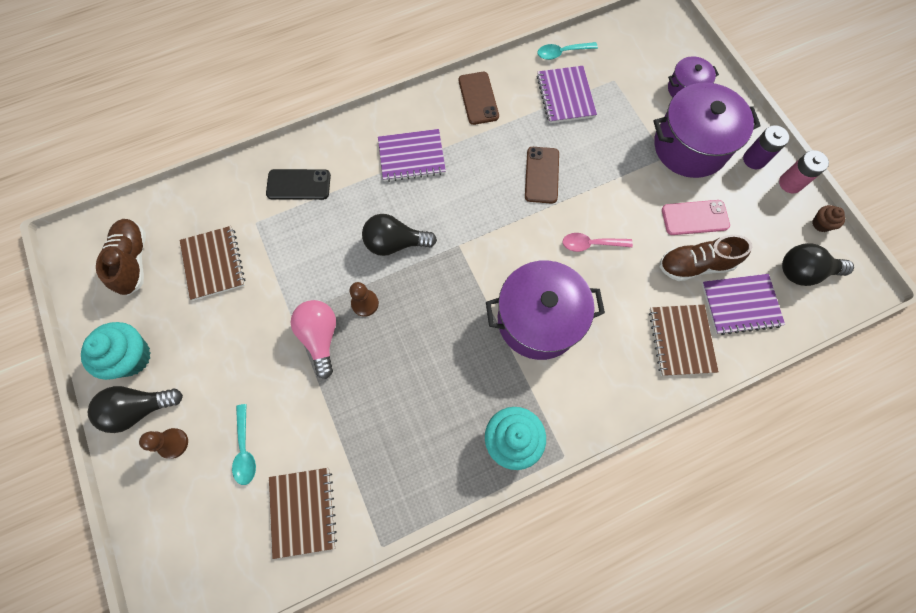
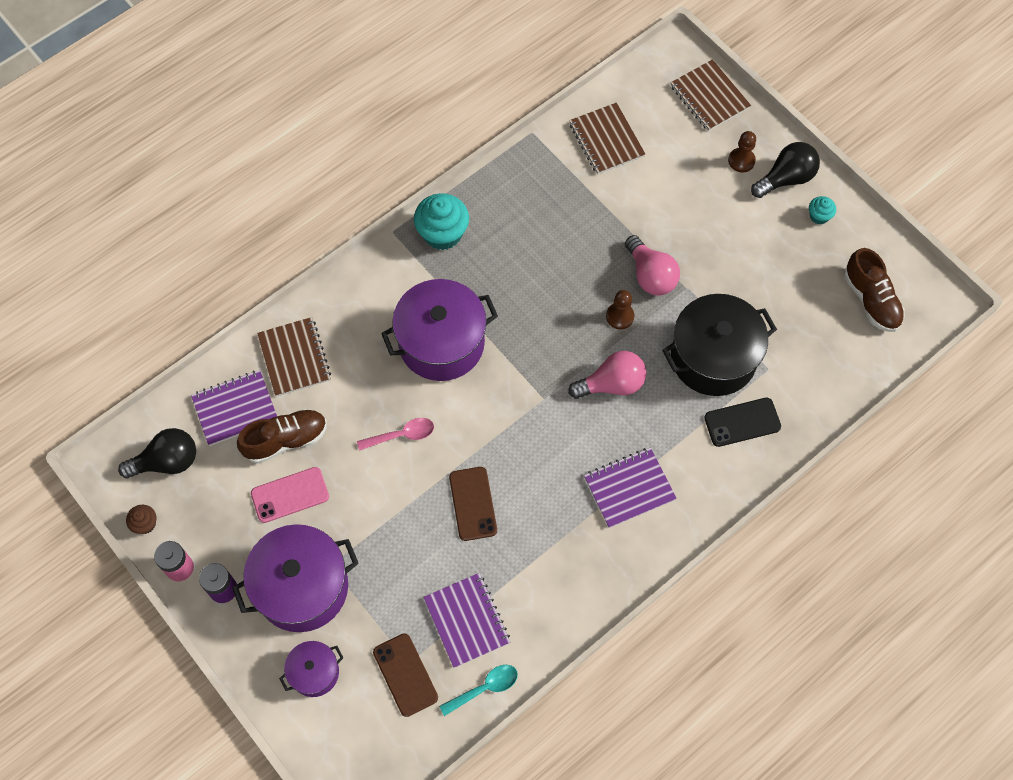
camera: 165 degrees right, 5 degrees down
turquoise cupcake [81,322,151,380] -> turquoise cupcake [809,196,836,224], size x0.50
brown notebook [180,226,245,301] -> brown notebook moved to [671,59,751,131]
turquoise spoon [232,404,256,485] -> none
black light bulb [362,214,437,256] -> pink light bulb [568,351,646,399]
brown phone [459,72,499,125] -> brown phone moved to [373,633,438,717]
none -> black pot [662,294,777,396]

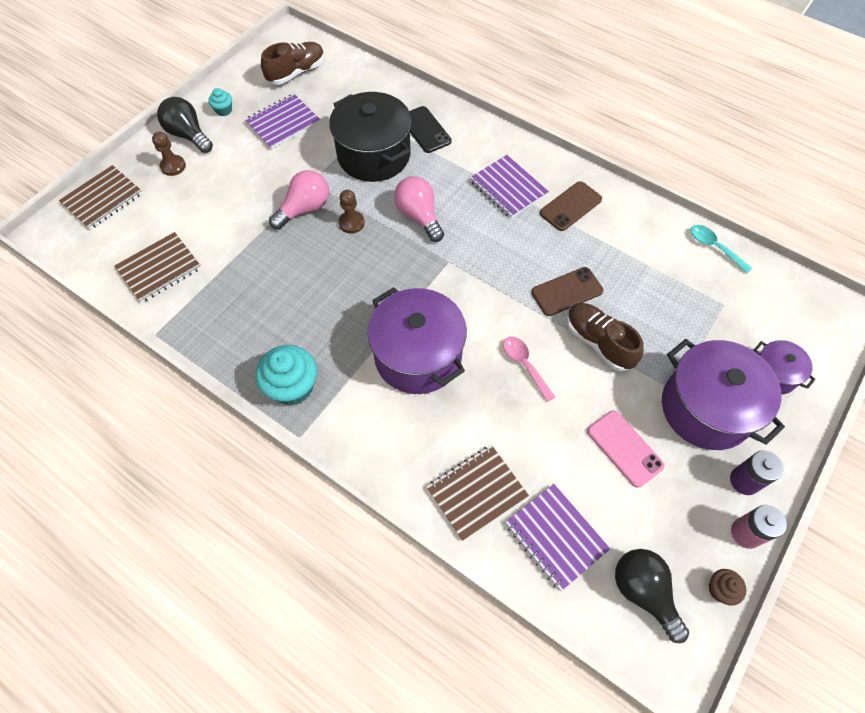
camera: 105 degrees left, 5 degrees down
brown shoe [237,409,327,464] -> brown shoe moved to [567,303,644,371]
brown phone [373,633,438,717] -> brown phone moved to [540,181,602,231]
purple notebook [423,573,510,668] -> purple notebook moved to [245,94,320,149]

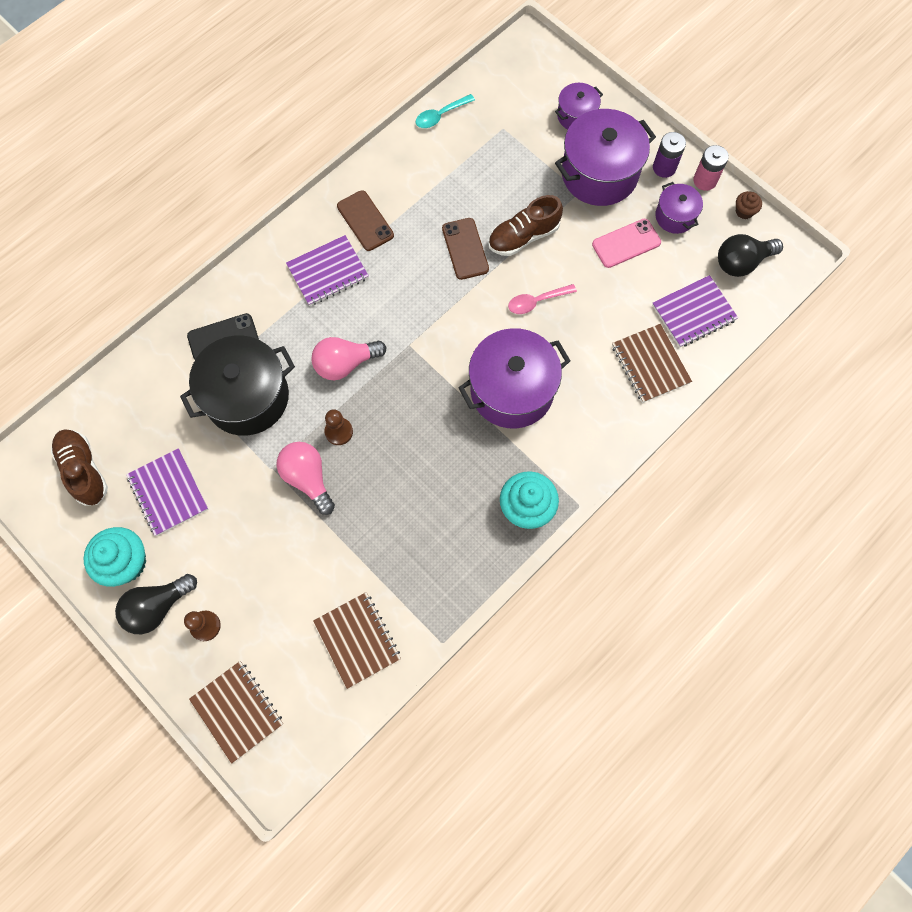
camera: 80 degrees left, 10 degrees up
turquoise cupcake [208,88,232,116] -> turquoise cupcake [83,527,146,587], size x1.99
none -> purple pot [655,182,703,234]

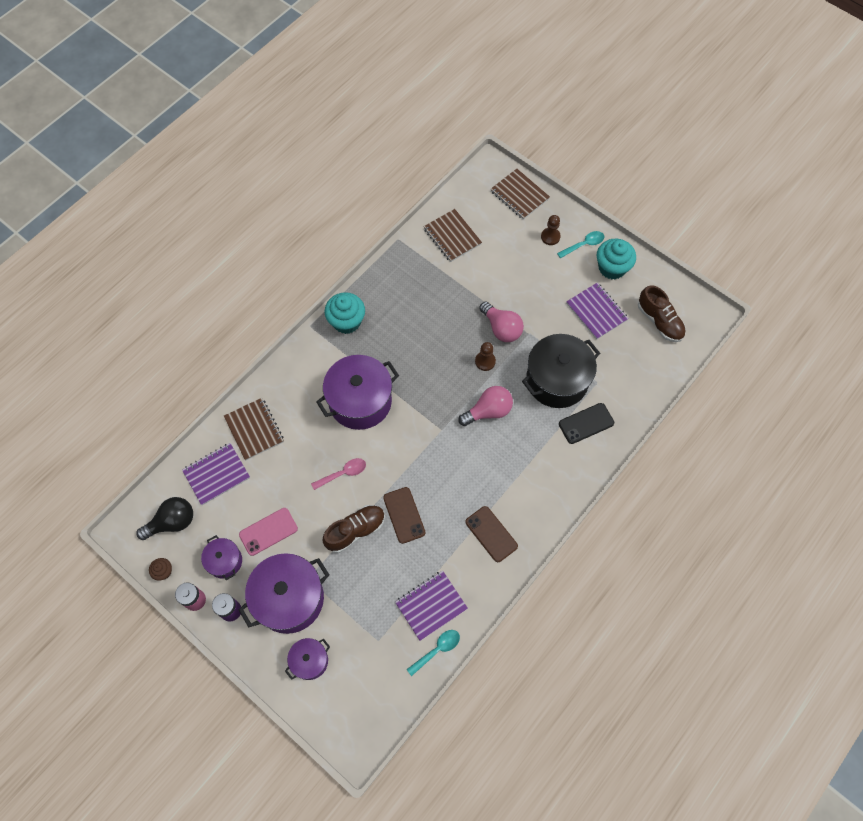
camera: 175 degrees right, 5 degrees down
black light bulb [115,574,197,634] -> turquoise spoon [557,231,604,258]
purple notebook [286,235,369,306] -> purple notebook moved to [395,571,468,641]

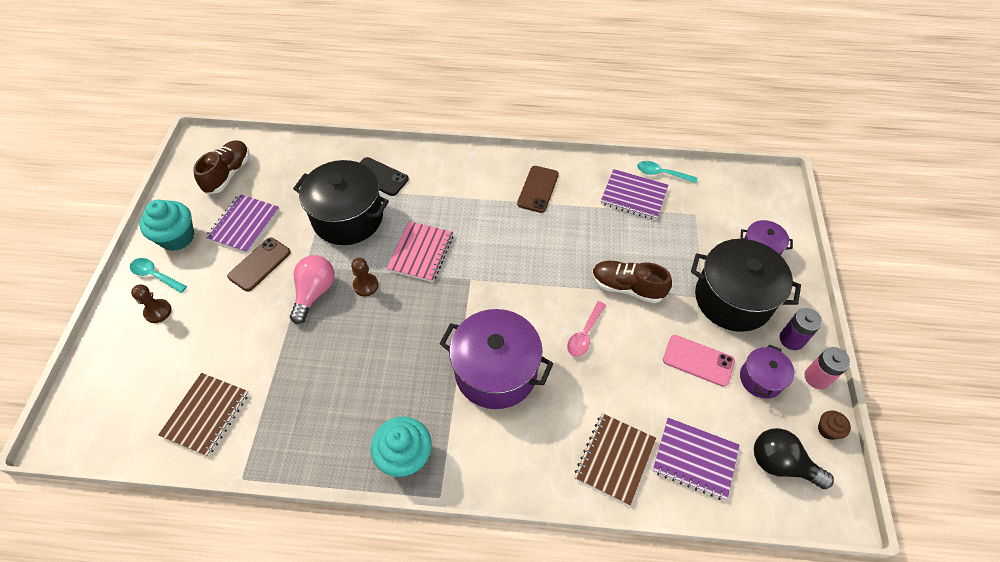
camera: 125 degrees left, 10 degrees down
purple pot [239,553,329,634] -> black pot [691,239,801,332]
pink spoon [311,458,366,490] -> pink spoon turned 90 degrees counterclockwise [567,301,606,357]
brown phone [383,487,425,544] -> brown phone moved to [227,237,291,292]
pink light bulb [458,386,513,426] -> pink notebook [386,221,453,282]
brown notebook [491,169,550,220] -> none

